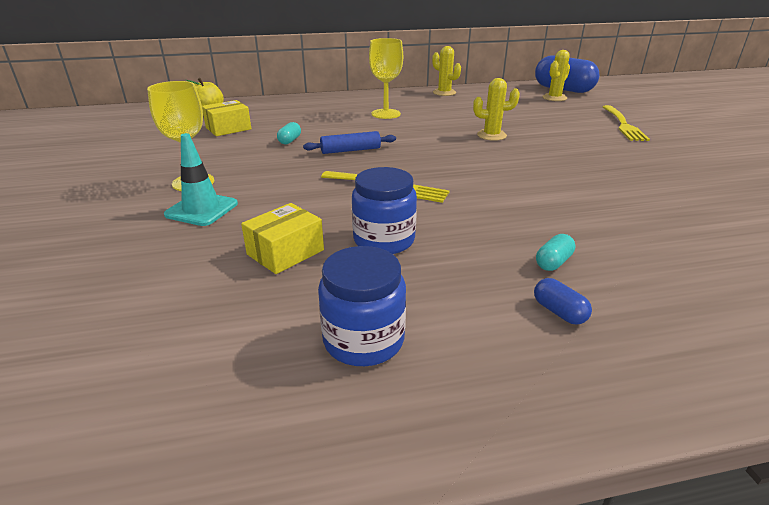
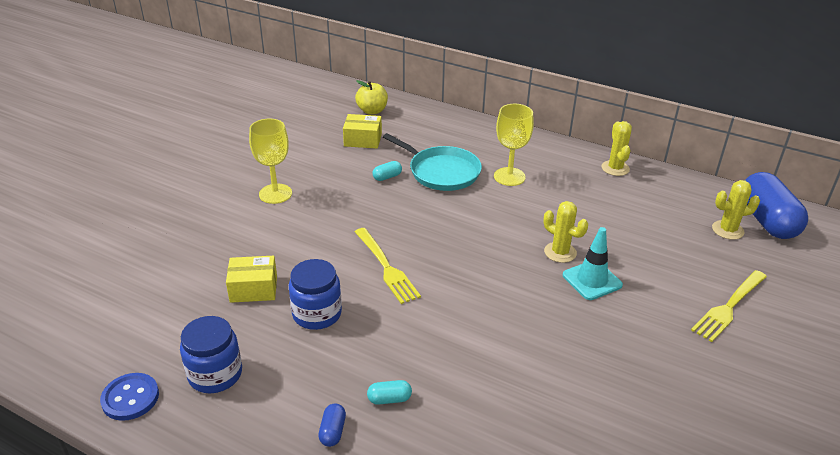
camera: 40 degrees right, 5 degrees up
turquoise traffic cone [164,133,238,226] -> turquoise traffic cone moved to [563,227,623,300]
blue rolling pin [303,131,396,154] -> none
none -> blue button [100,373,159,421]
none -> turquoise pan [383,133,482,191]

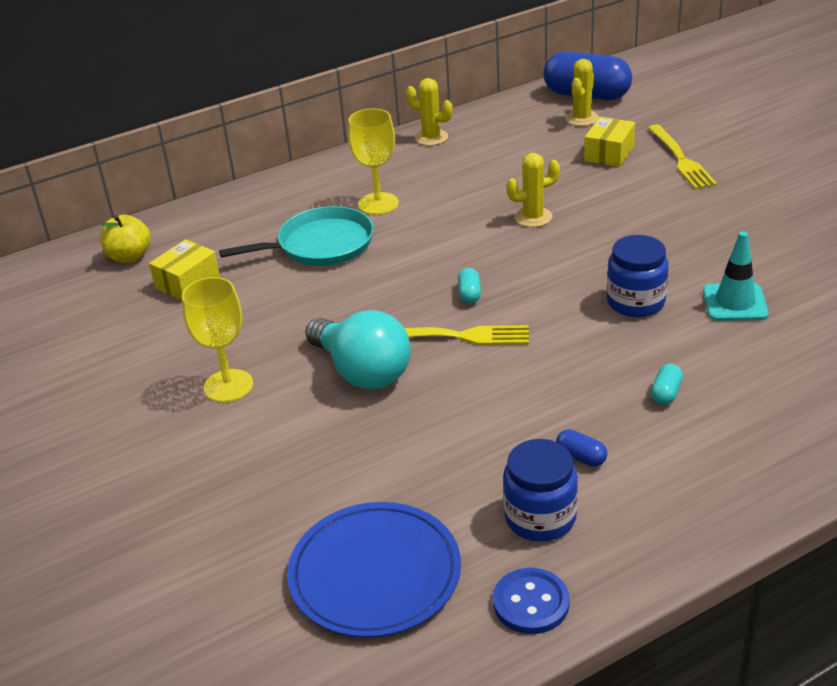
camera: 55 degrees left, 0 degrees up
yellow box [226,256,277,303] -> yellow box moved to [584,117,635,167]
blue jar [289,259,342,330] -> blue jar moved to [607,235,669,317]
blue capsule [318,403,346,447] -> blue capsule moved to [556,429,607,467]
turquoise capsule [373,161,402,181] -> turquoise capsule moved to [458,268,481,304]
turquoise traffic cone [563,227,623,300] -> turquoise traffic cone moved to [703,231,769,321]
none -> blue plate [287,502,461,638]
none -> turquoise light bulb [305,310,411,389]

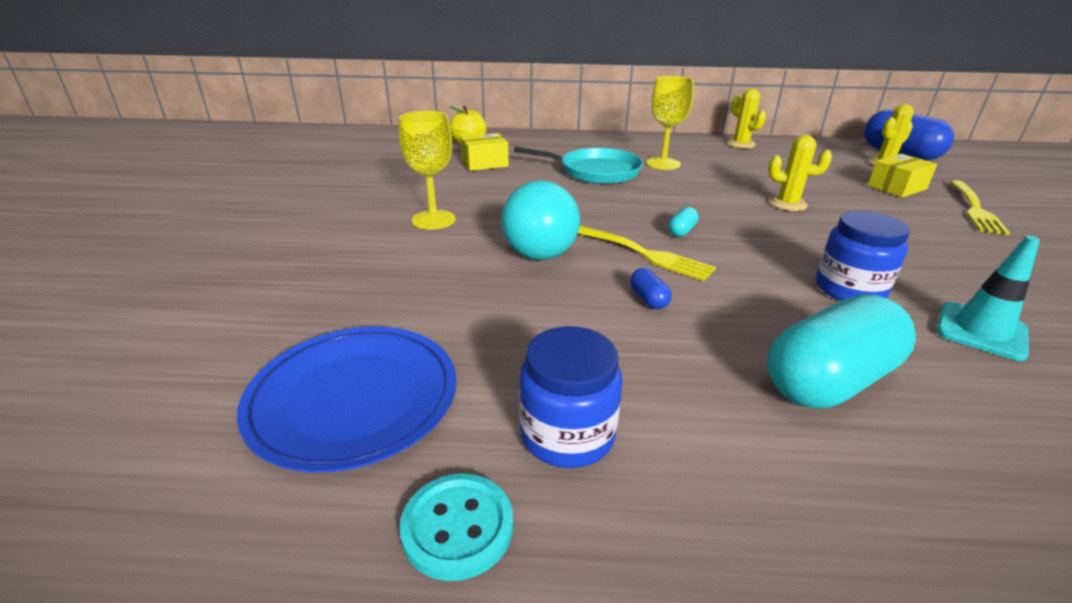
camera: 30 degrees right, 5 degrees down
blue button [493,568,570,634] -> turquoise button [400,474,513,581]
blue capsule [556,429,607,467] -> blue capsule moved to [630,268,672,309]
turquoise capsule [651,364,683,405] -> turquoise capsule [767,294,916,409], size x2.48

